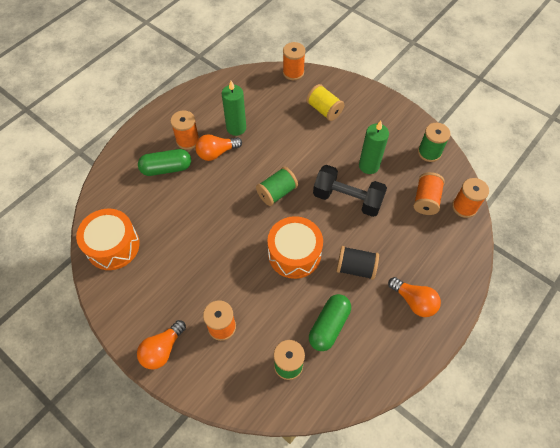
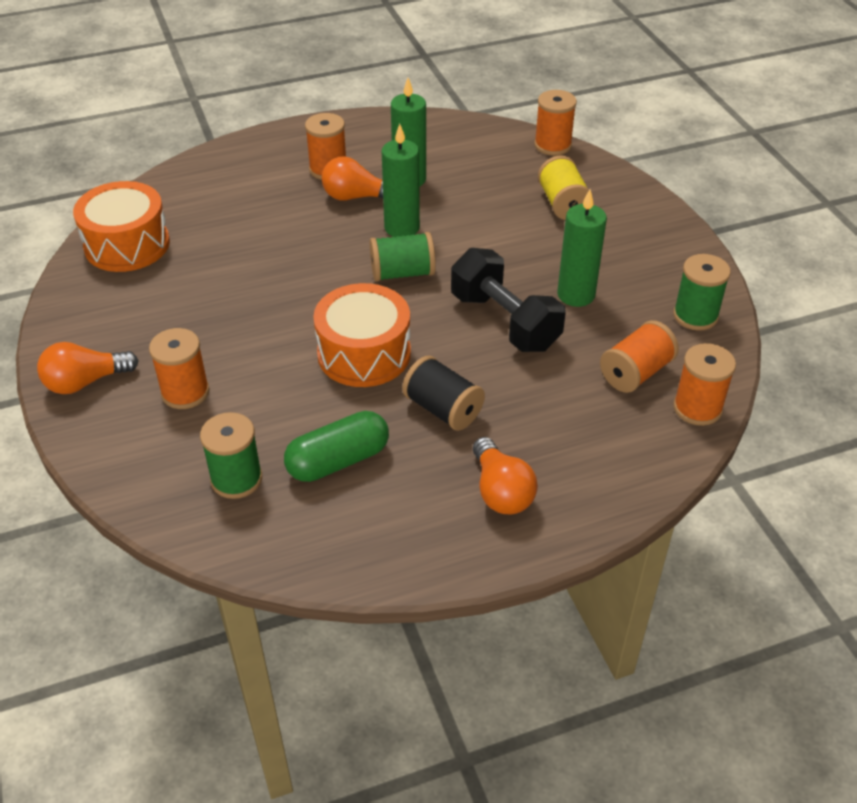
camera: 30 degrees right, 15 degrees down
green capsule [138,149,191,176] -> none
none -> green candle [382,124,420,237]

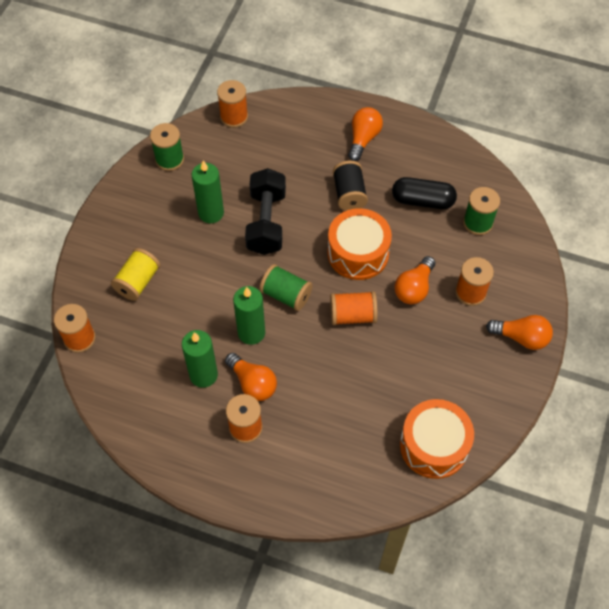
camera: 140 degrees left, 15 degrees up
green capsule [284,411,389,482] -> black capsule [392,177,457,209]
orange spool [600,320,679,393] -> orange spool moved to [330,291,378,325]
none -> orange light bulb [394,256,435,304]

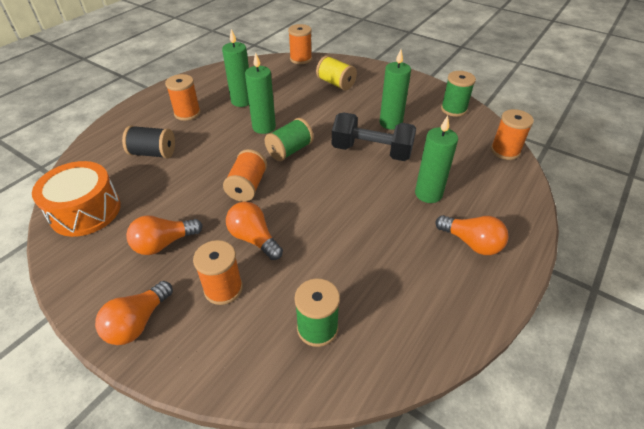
camera: 105 degrees right, 15 degrees down
orange light bulb [225,353,277,401] -> orange light bulb moved to [126,215,203,255]
orange drum [328,208,392,280] -> none
black spool [333,160,368,211] -> black spool moved to [122,125,175,159]
black capsule [392,177,457,209] -> none
none -> green candle [415,116,458,203]

